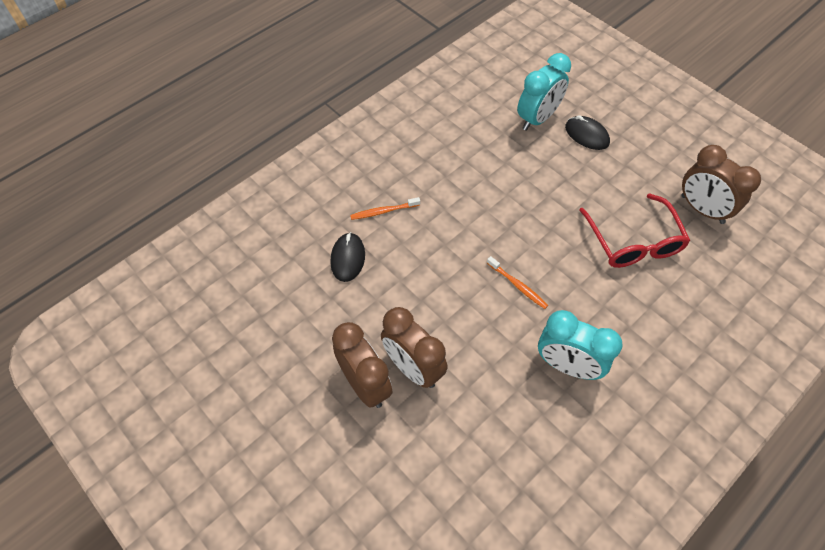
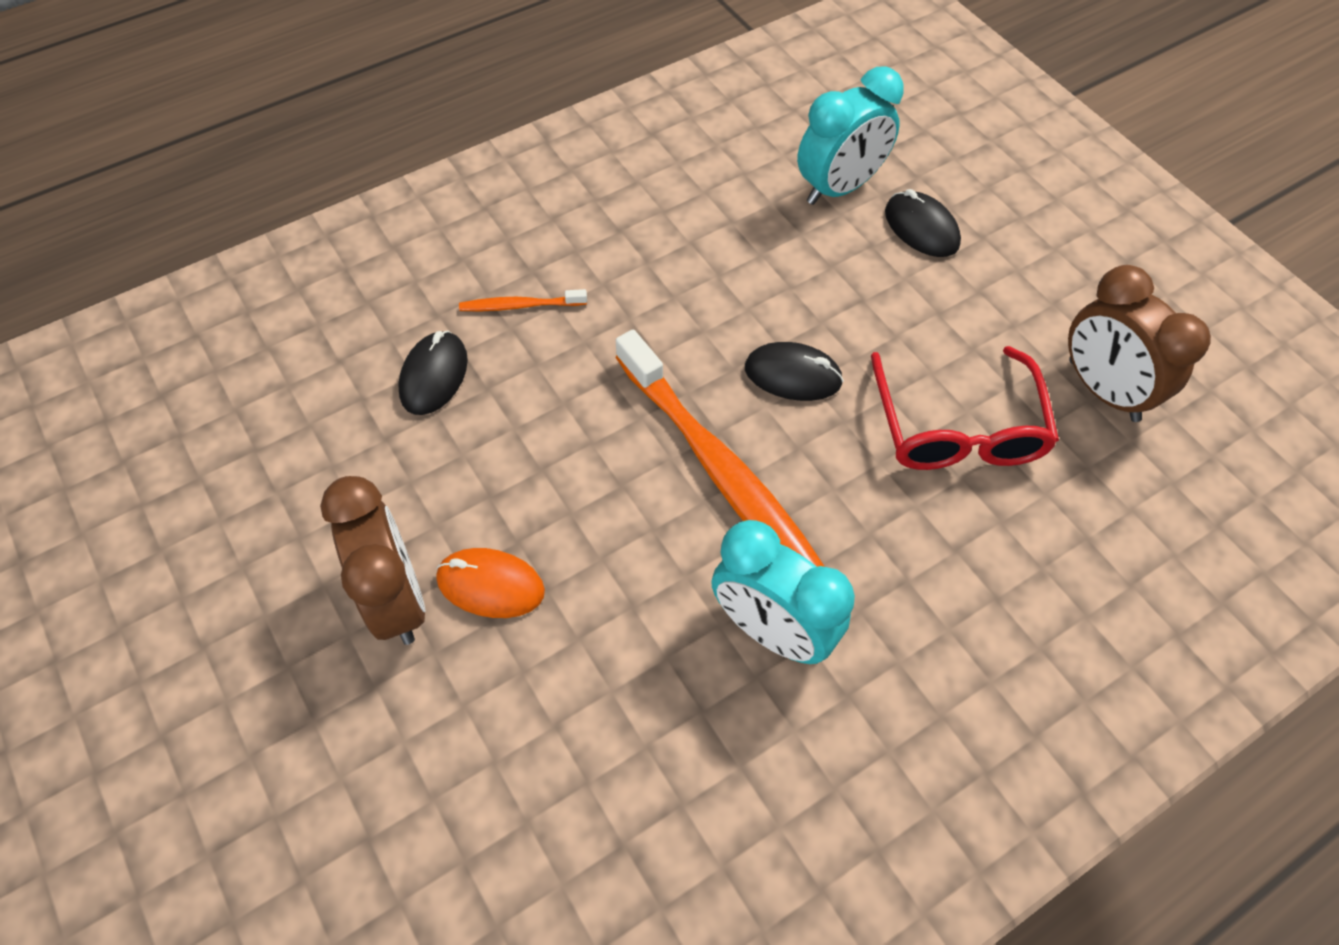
camera: 10 degrees right, 0 degrees up
brown clock [381,307,448,388] -> orange mouse [436,548,545,618]
orange toothbrush [487,256,548,309] -> orange toothbrush [616,330,825,567], size x2.37
none -> black mouse [745,342,844,401]

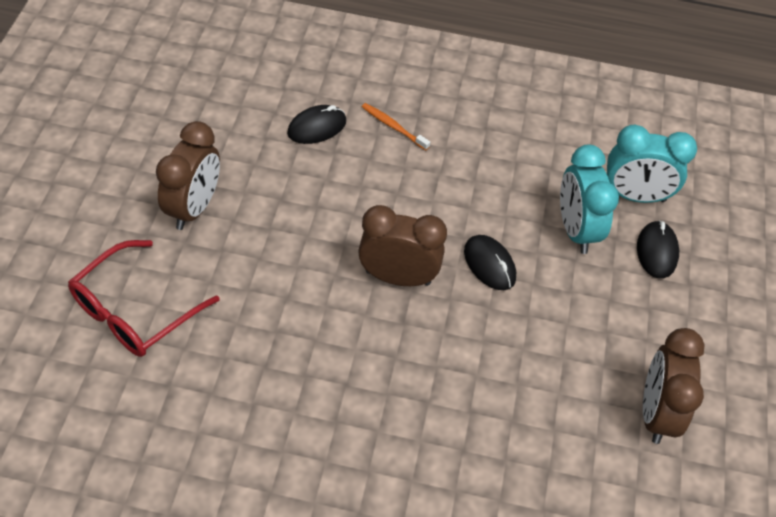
camera: 40 degrees right, 5 degrees down
orange mouse [436,548,545,618] -> none
orange toothbrush [616,330,825,567] -> brown clock [358,205,447,286]
turquoise clock [711,520,855,664] -> turquoise clock moved to [560,144,619,254]
red glasses [871,346,1059,470] -> red glasses moved to [68,240,220,357]

